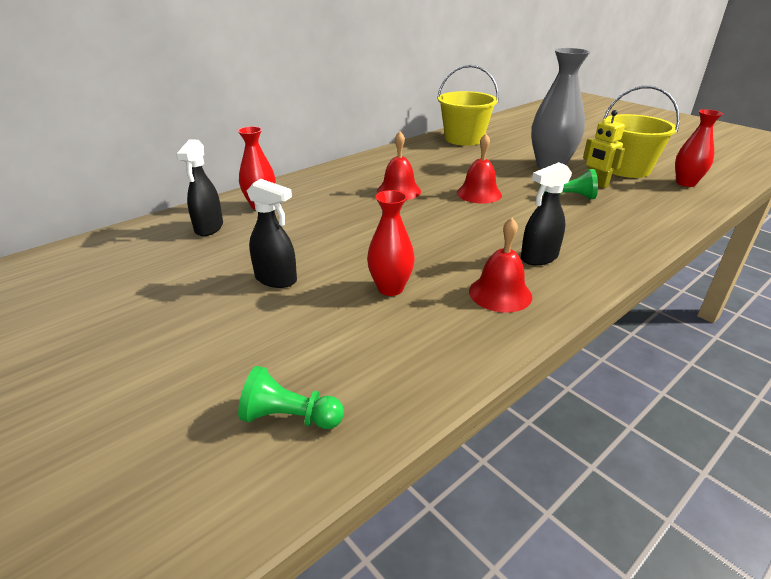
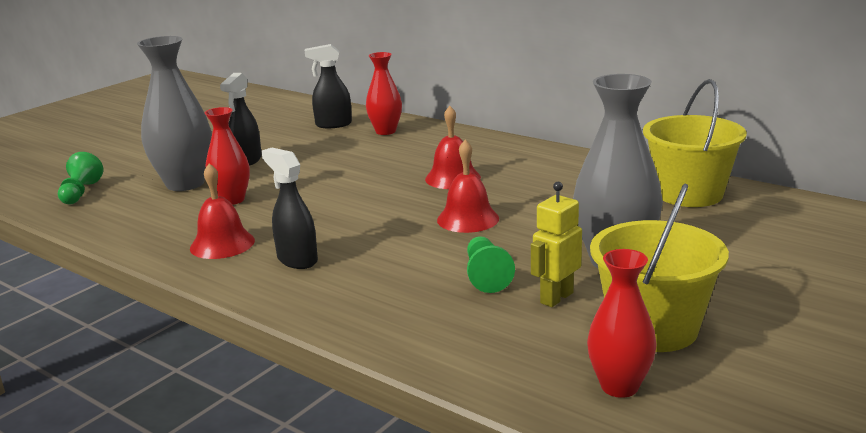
camera: 80 degrees right, 10 degrees down
none -> grey vase [137,36,212,191]

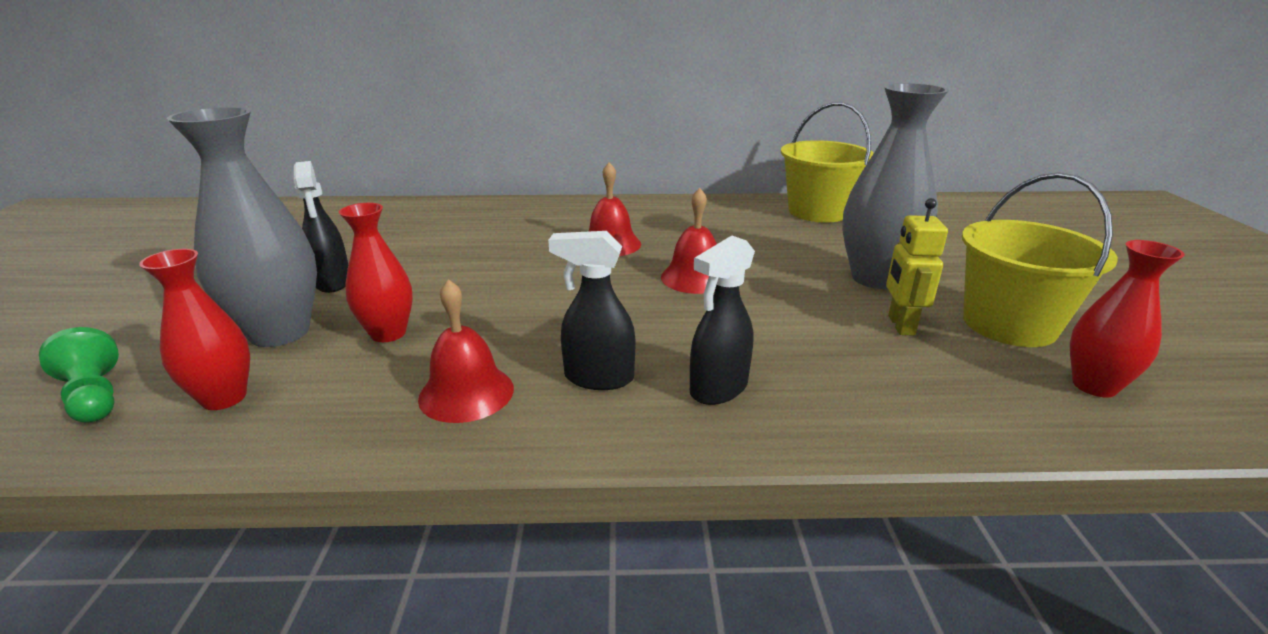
camera: 40 degrees left, 5 degrees up
black spray bottle [305,44,352,128] -> black spray bottle moved to [690,236,755,405]
red vase [366,52,402,135] -> red vase moved to [139,249,250,410]
green pawn [467,236,515,293] -> none

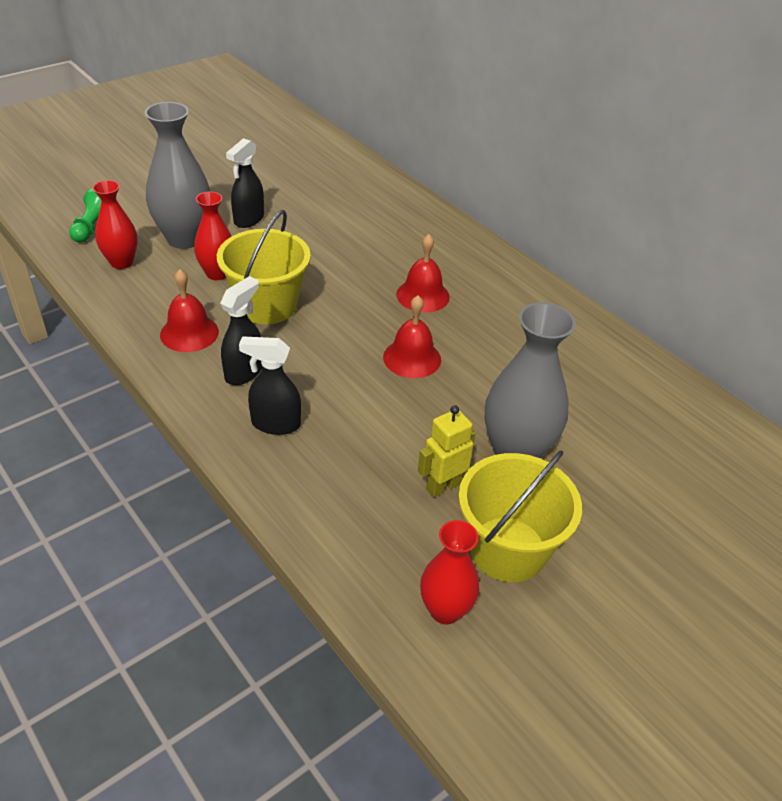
camera: 50 degrees right, 15 degrees up
black spray bottle [548,231,635,390] -> black spray bottle turned 60 degrees clockwise [220,276,262,385]
yellow bucket [781,102,874,223] -> yellow bucket moved to [217,210,311,324]

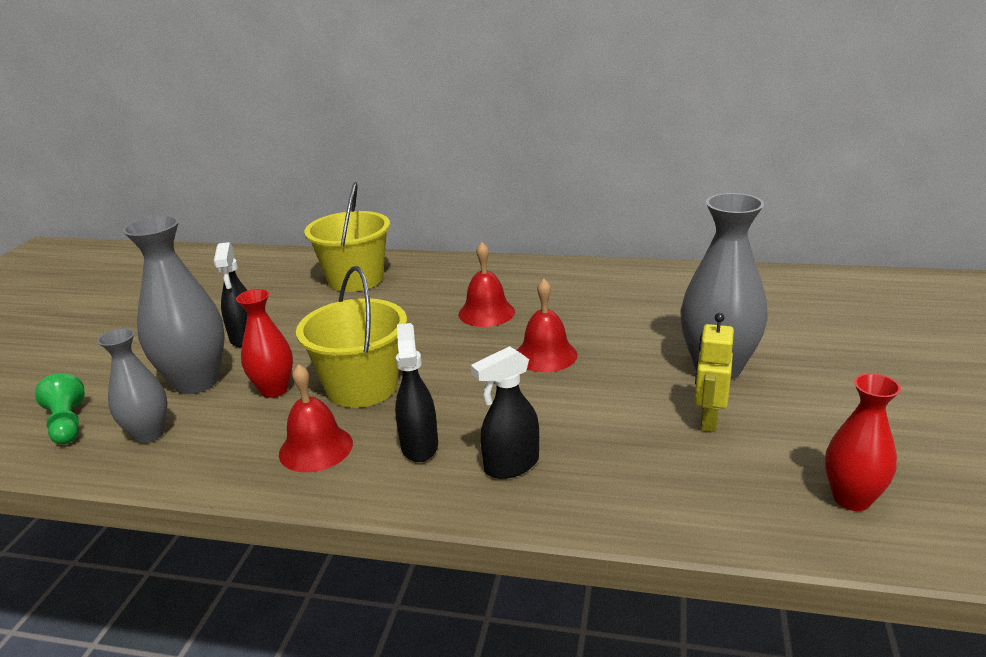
camera: 35 degrees left, 15 degrees down
red vase [93,180,138,269] -> grey vase [97,328,167,444]
yellow bucket [458,450,582,582] -> yellow bucket moved to [304,182,390,292]

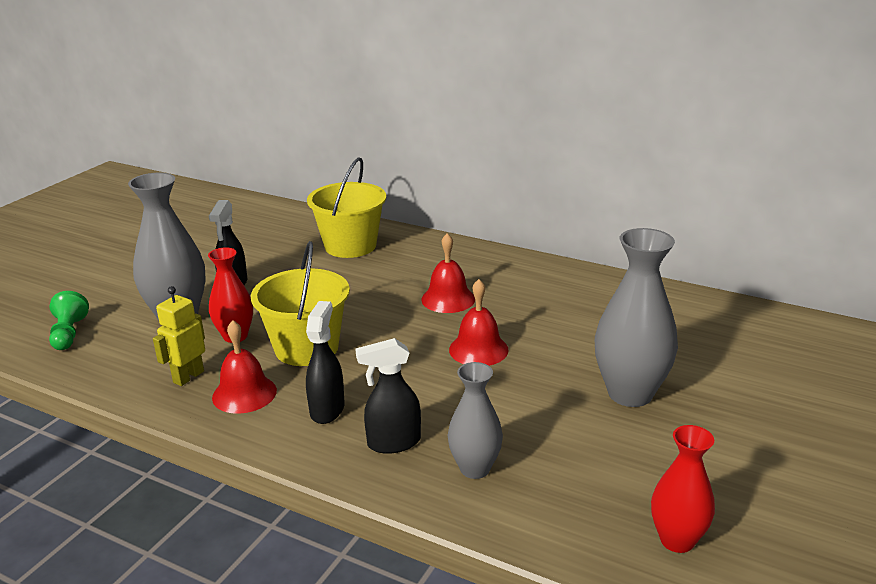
camera: 15 degrees right, 0 degrees up
grey vase [97,328,167,444] -> grey vase moved to [448,362,503,479]
yellow robot [694,313,734,432] -> yellow robot moved to [153,286,205,386]

